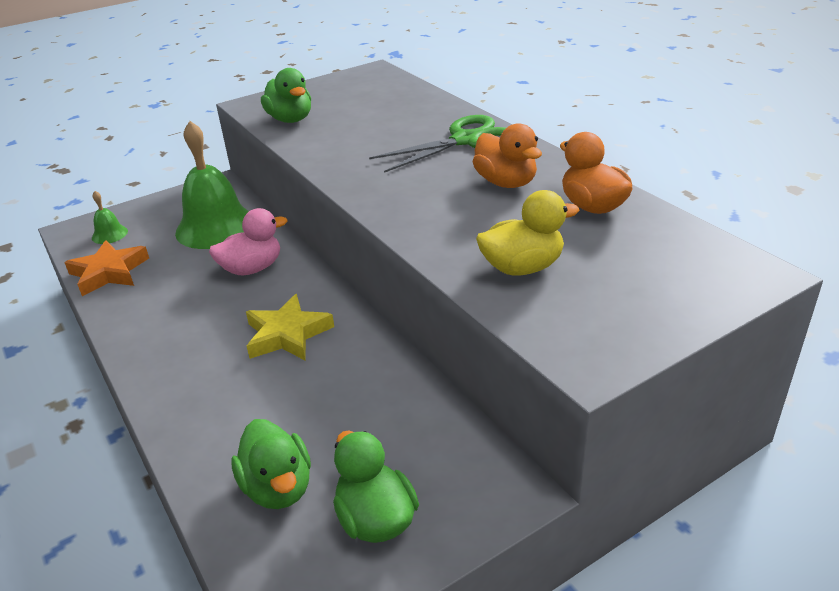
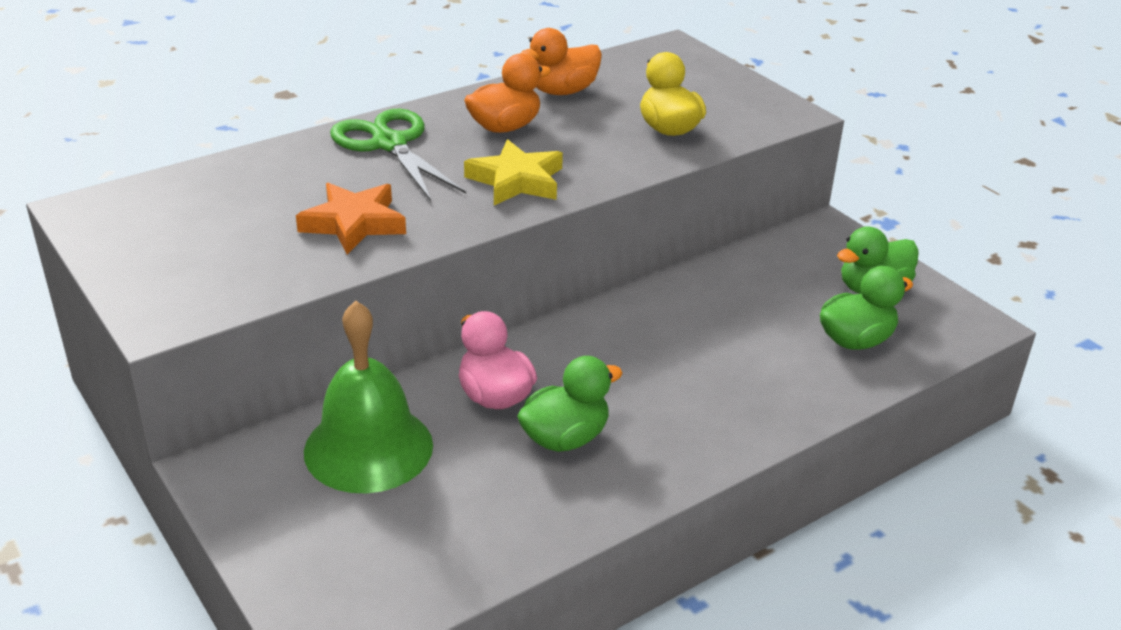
camera: 95 degrees left, 0 degrees up
orange star [64,240,149,296] -> orange star moved to [296,183,406,254]
green bell [92,191,128,244] -> none
yellow star [246,294,334,361] -> yellow star moved to [464,139,563,205]
green duck [261,68,311,123] -> green duck moved to [517,356,622,452]

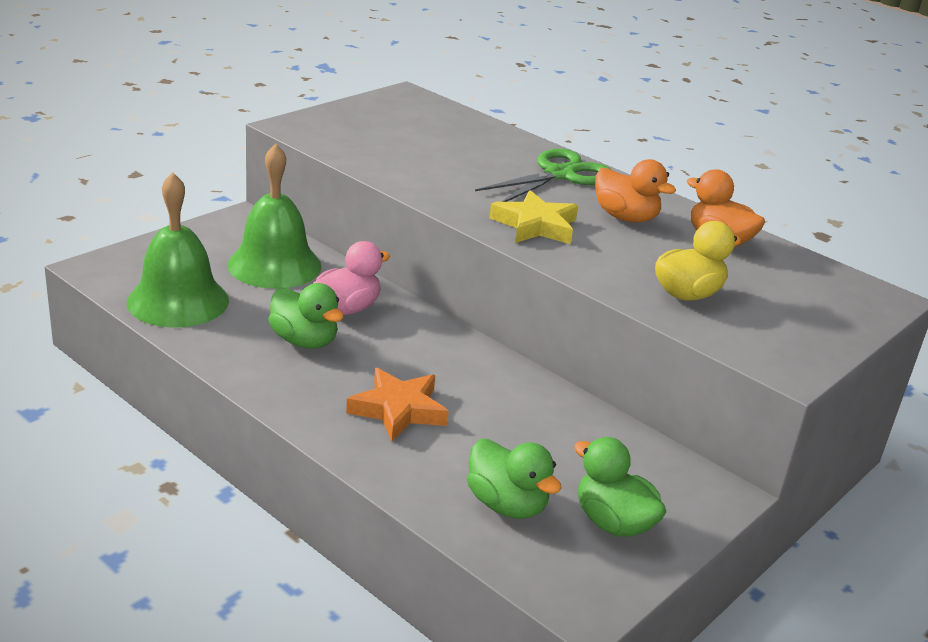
camera: 75 degrees right, 5 degrees down
orange star [296,183,406,254] -> orange star moved to [346,368,449,442]
none -> green bell [127,173,229,328]

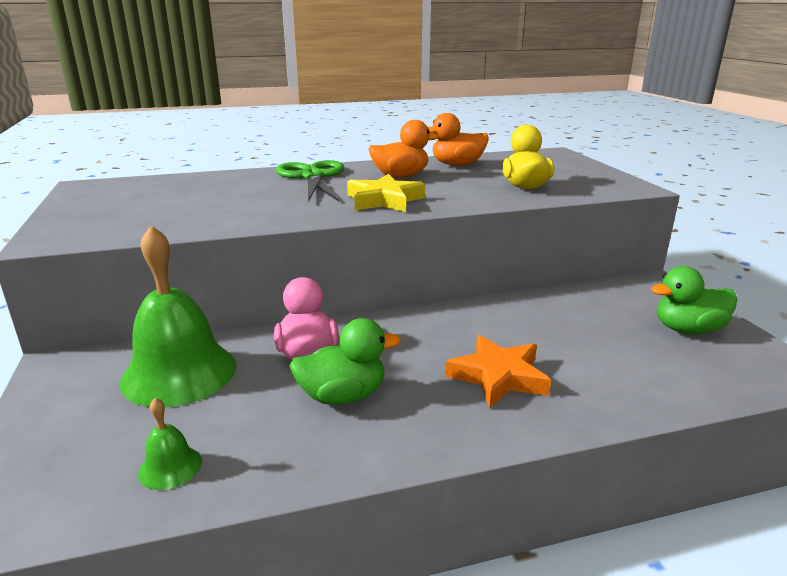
camera: 55 degrees left, 5 degrees down
green bell [127,173,229,328] -> green bell [138,398,202,490], size x0.44
green duck [467,439,562,519] -> none

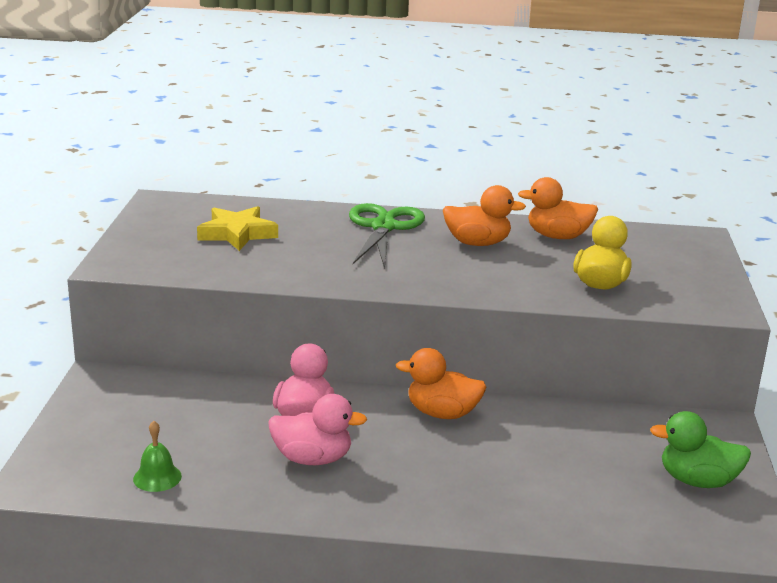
camera: 20 degrees right, 0 degrees up
green bell [120,225,237,407] -> none
green duck [290,318,401,405] -> pink duck [268,394,367,465]
yellow star [347,174,425,212] -> yellow star moved to [197,206,278,251]
orange star [445,335,551,408] -> none
none -> orange duck [396,348,486,419]

